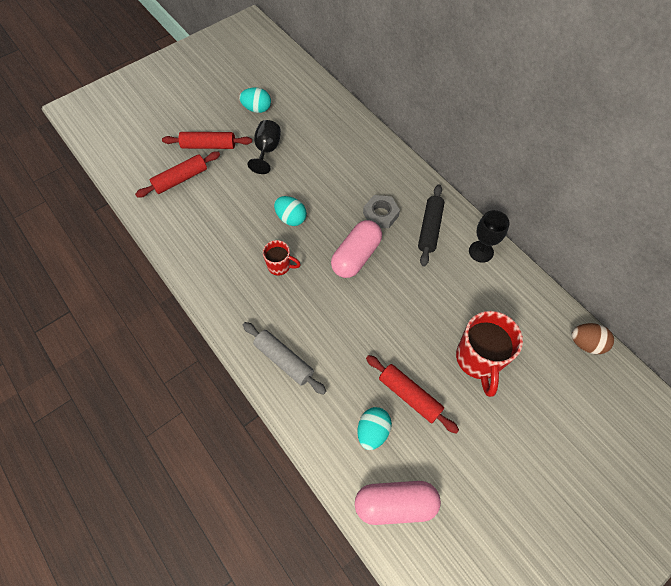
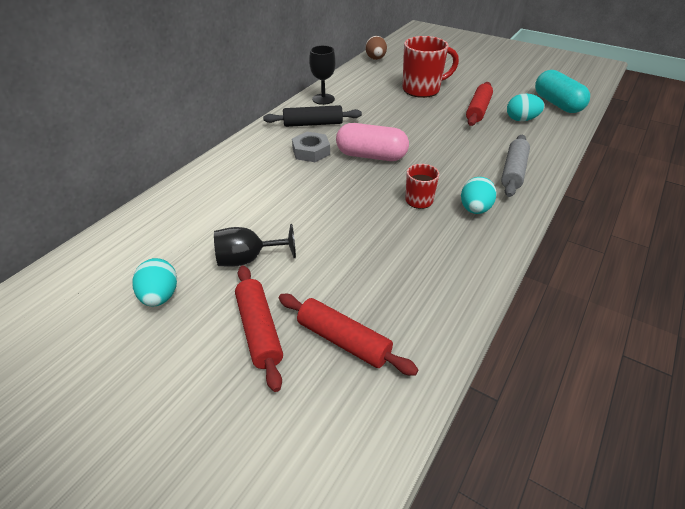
camera: 110 degrees left, 20 degrees down
turquoise egg [274,196,307,226] -> turquoise egg moved to [461,177,497,214]
pink capsule [355,481,441,525] -> turquoise capsule [535,70,590,113]

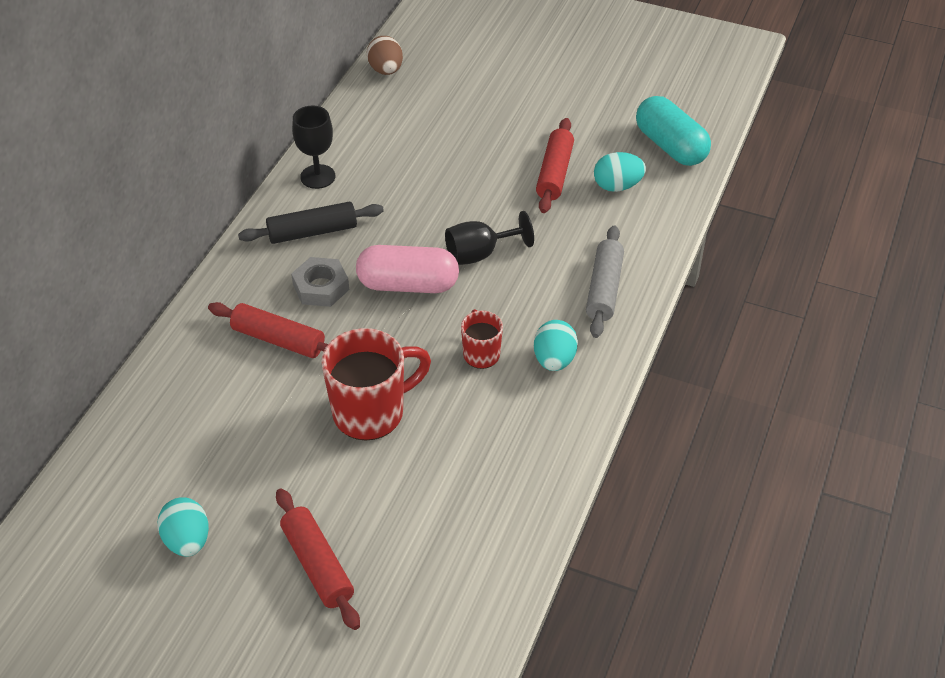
camera: 10 degrees left, 5 degrees up
black goblet [214,224,296,267] -> black goblet moved to [445,211,534,265]
red rolling pin [279,294,418,376] -> red rolling pin moved to [208,302,328,358]
red mug [403,36,459,98] -> red mug moved to [321,328,431,441]

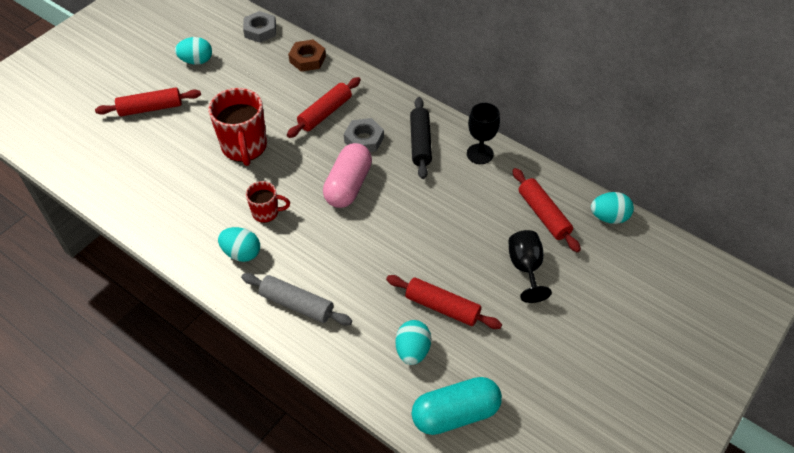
camera: 105 degrees right, 5 degrees up
brown egg [367,36,403,75] -> turquoise egg [591,192,634,224]
black goblet [445,211,534,265] -> black goblet moved to [508,230,552,303]
none -> grey nut [243,11,276,43]
none -> brown nut [288,40,326,72]
none -> red rolling pin [512,168,581,252]

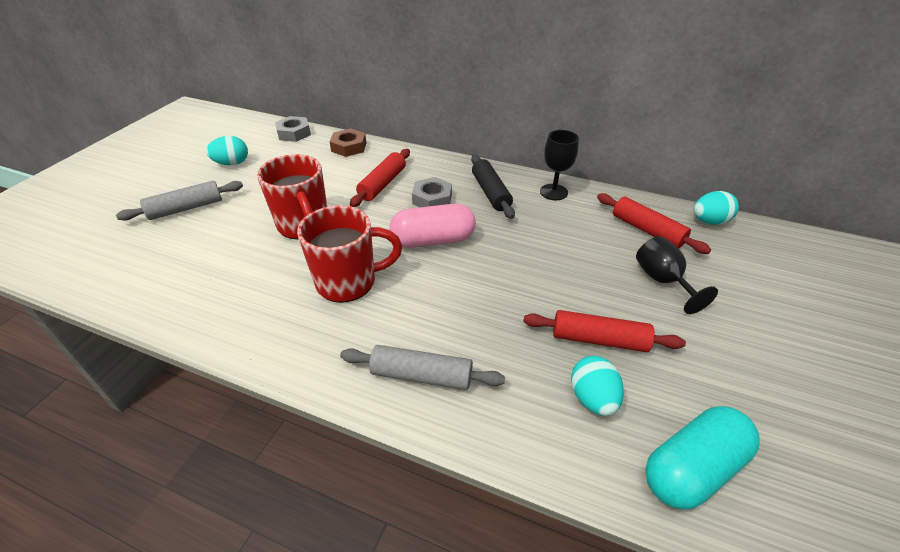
camera: 15 degrees left, 10 degrees down
red rolling pin [95,88,201,116] -> grey rolling pin [116,181,243,221]
turquoise egg [218,227,260,262] -> none
red mug [246,181,290,223] -> red mug [297,205,402,303], size x1.84
pink capsule [323,143,372,208] -> pink capsule turned 75 degrees clockwise [390,204,476,248]

